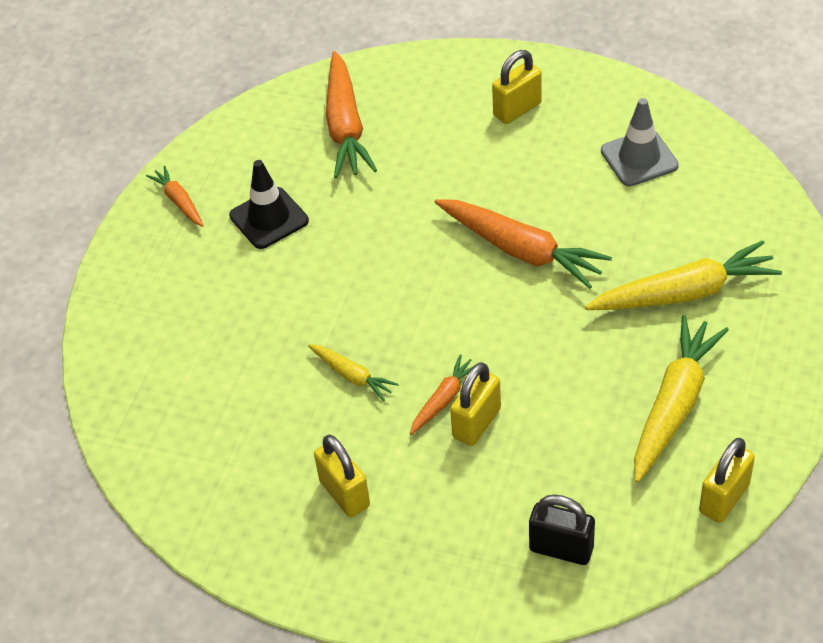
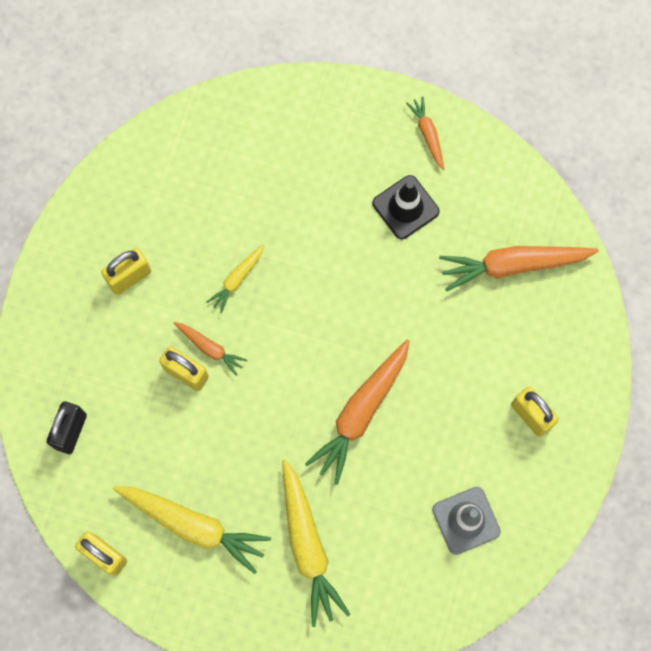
camera: 85 degrees right, 25 degrees up
orange carrot [146,166,204,227] -> orange carrot turned 75 degrees counterclockwise [406,96,444,170]

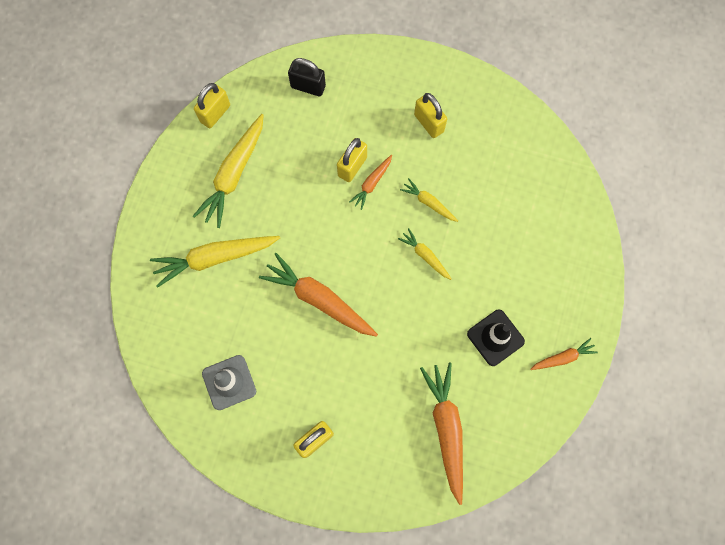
camera: 90 degrees right, 0 degrees up
none -> yellow carrot [398,228,452,280]

